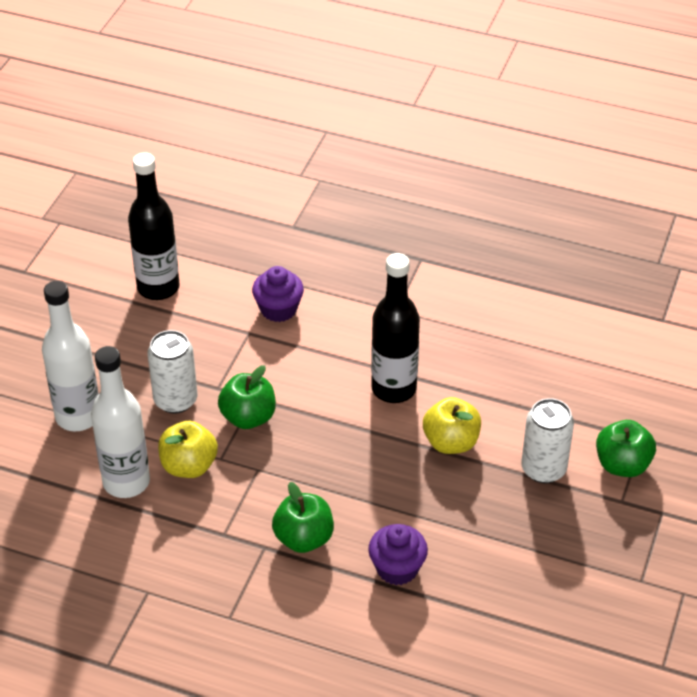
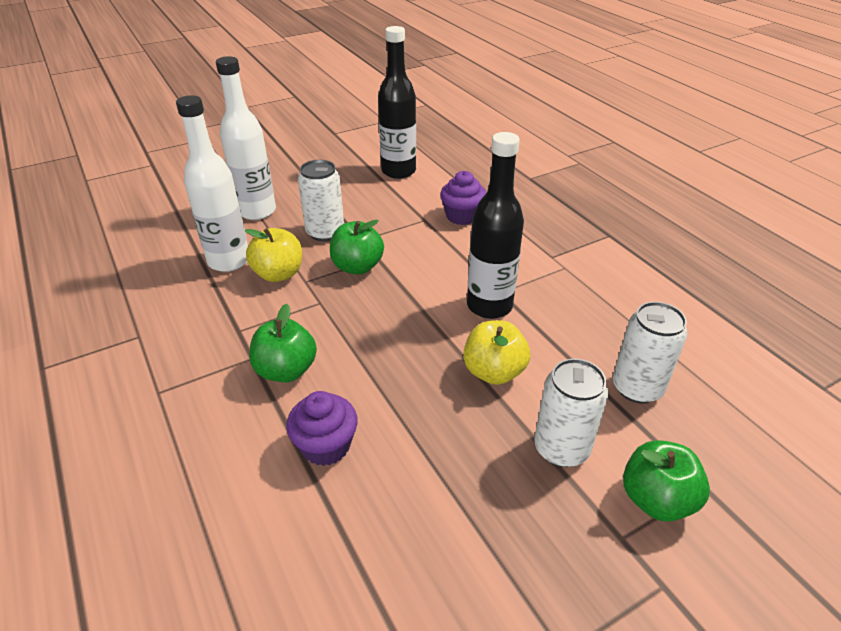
camera: 40 degrees right, 5 degrees down
none -> white can [613,302,687,403]

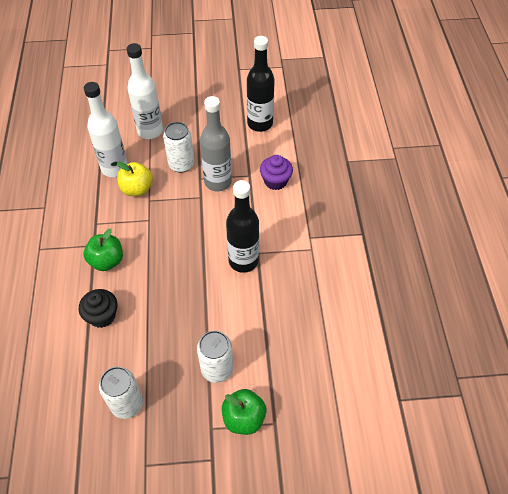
camera: 25 degrees right, 15 degrees up
purple cupcake [286,391,358,466] -> black cupcake [79,289,117,328]
green apple [330,220,384,275] -> none
yellow apple [463,320,530,385] -> none
white can [613,302,687,403] -> white can moved to [99,367,143,419]
none -> grey bottle [200,96,232,191]

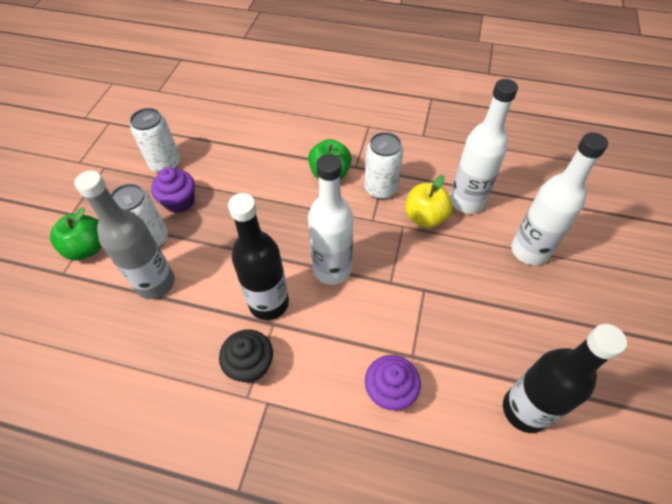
camera: 110 degrees right, 0 degrees up
black cupcake [79,289,117,328] -> black cupcake moved to [219,329,273,383]
white can [163,122,194,173] -> white can moved to [364,132,403,199]
grey bottle [200,96,232,191] -> grey bottle moved to [74,170,175,299]
none -> purple cupcake [151,167,195,213]
none -> white bottle [308,154,353,285]

